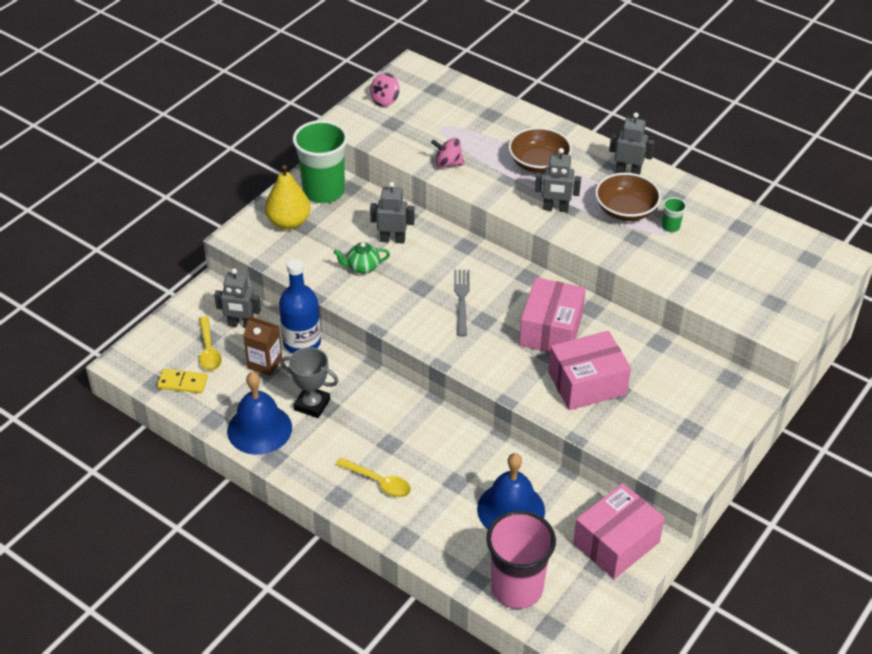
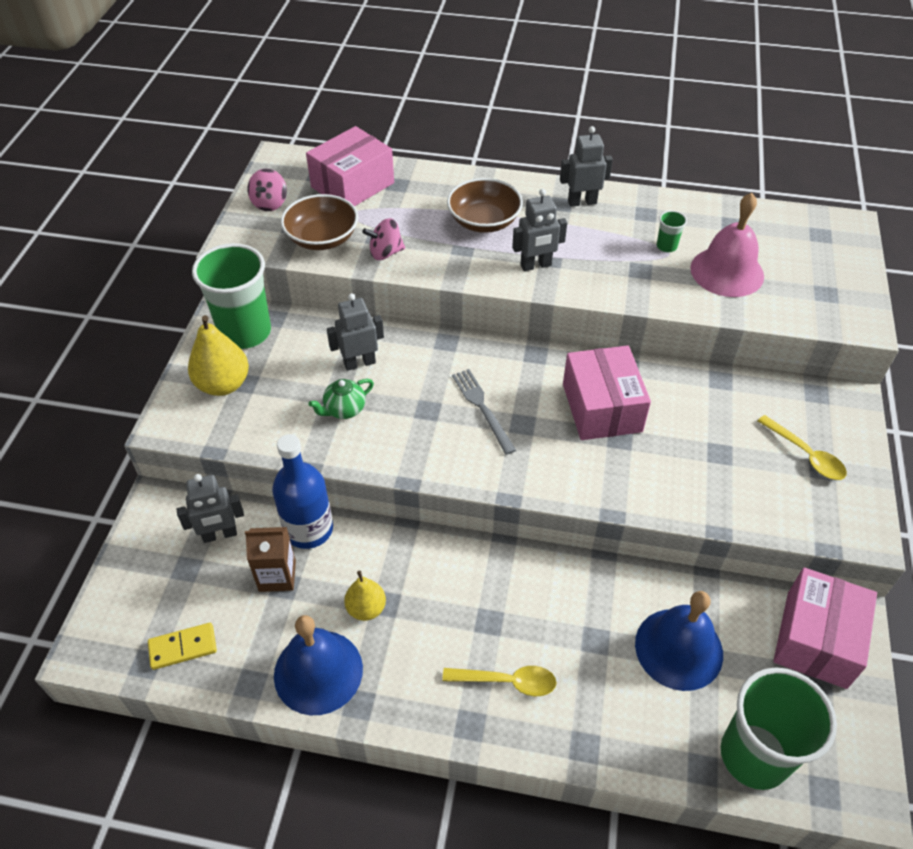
camera: 25 degrees left, 5 degrees up
yellow spoon [199,316,222,371] -> yellow spoon moved to [758,415,847,480]
grey trophy [281,347,339,418] -> yellow pear [344,571,386,621]
pink cup [486,511,556,609] -> green cup [721,667,837,790]
pink box [548,331,631,410] -> pink box moved to [306,126,394,206]
brown bowl [595,173,661,221] -> brown bowl moved to [281,194,358,250]
none -> pink bell [690,193,764,297]

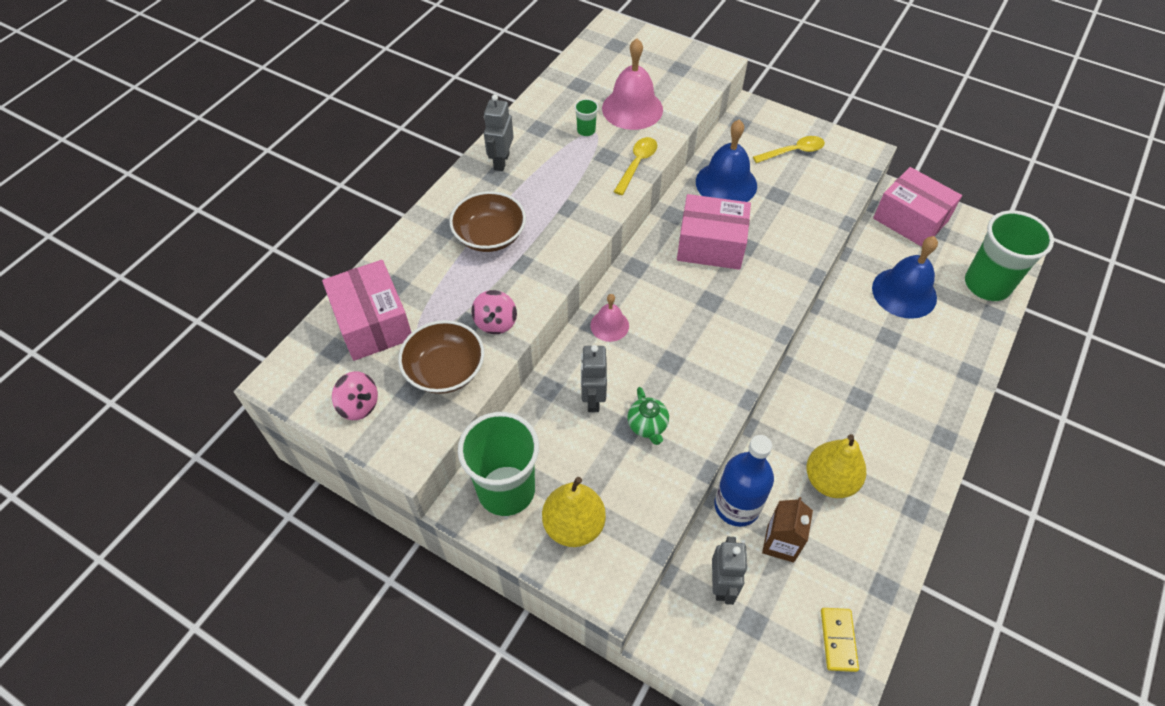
camera: 70 degrees left, 5 degrees up
blue bell [274,615,363,715] -> blue bell moved to [696,119,757,202]
yellow pear [344,571,386,621] -> yellow pear [806,434,866,498], size x1.60
yellow spoon [442,666,556,696] -> yellow spoon moved to [613,137,657,195]
grey fork [452,369,516,455] -> none
grey robot [512,189,567,271] -> none
none -> pink bell [590,294,629,342]

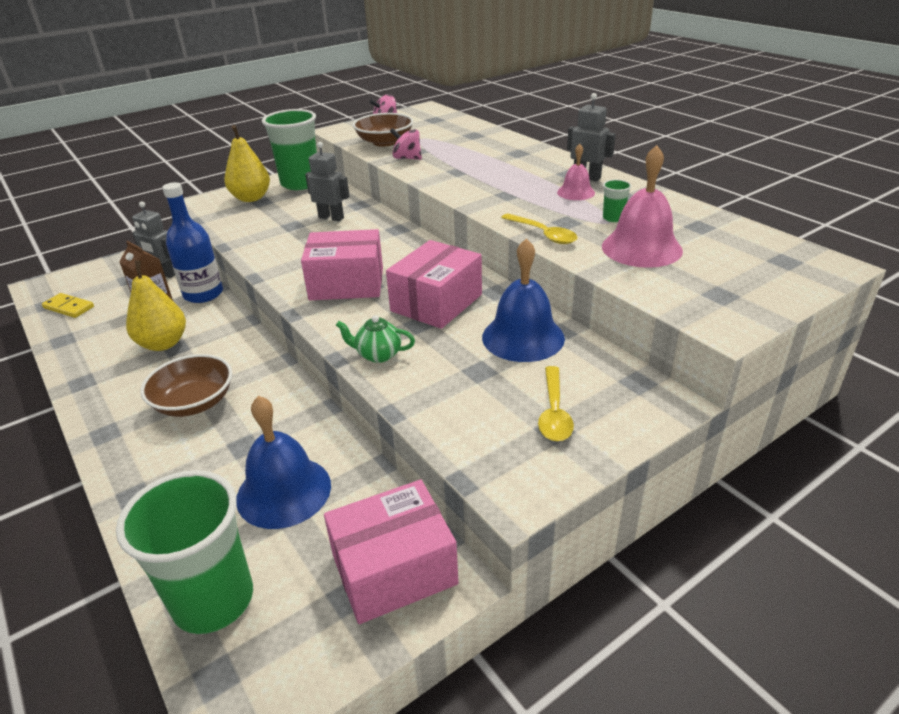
camera: 115 degrees right, 20 degrees down
pink box [322,260,412,361] -> pink box moved to [301,229,383,300]
brown bowl [449,191,526,252] -> brown bowl moved to [141,354,232,417]
pink bell [590,294,629,342] -> pink bell moved to [557,144,595,200]
green teapot [627,387,669,445] -> green teapot moved to [336,315,415,363]

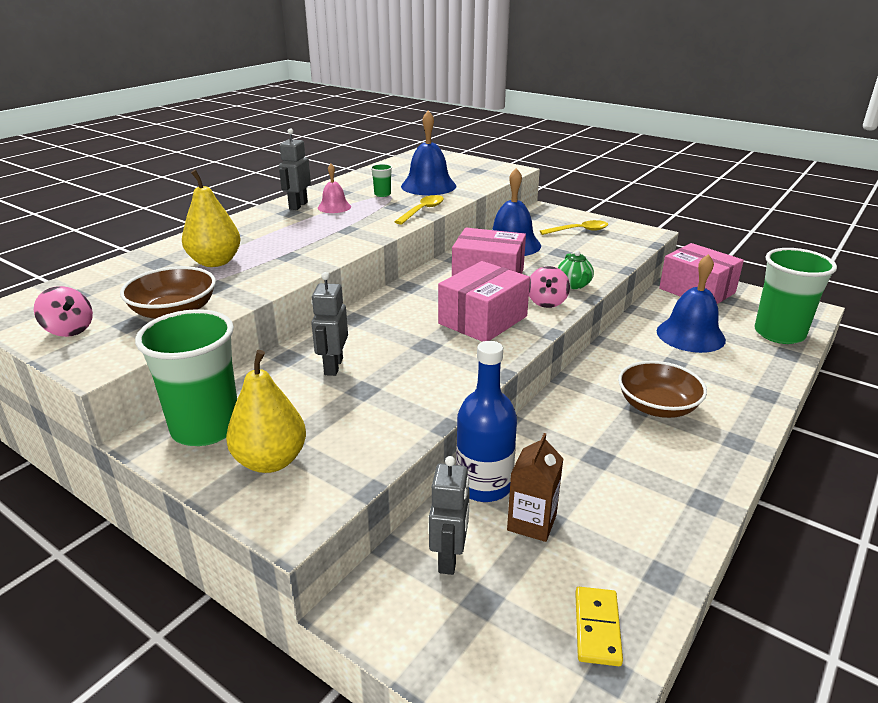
camera: 110 degrees left, 5 degrees down
yellow pear [126,260,186,351] -> yellow pear moved to [182,170,240,267]
pink box [301,229,383,300] -> pink box turned 60 degrees clockwise [438,261,530,342]
pink spinning top [390,128,422,160] -> pink spinning top moved to [529,266,570,308]
pink bell [602,145,683,268] -> blue bell [401,110,456,195]

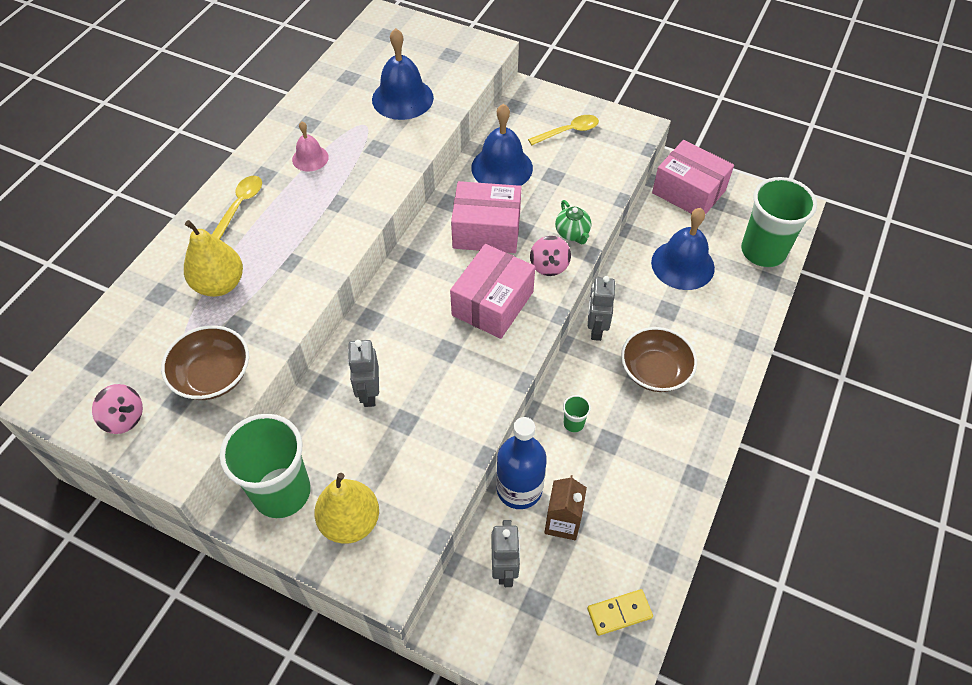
camera: 10 degrees left, 25 degrees up
grey robot [279,128,311,210] -> grey robot moved to [588,276,615,341]
green cup [371,164,393,197] -> green cup moved to [563,395,591,433]
yellow spoon [394,195,444,224] -> yellow spoon moved to [212,176,262,239]
yellow domino [575,587,623,666] -> yellow domino turned 75 degrees clockwise [587,589,653,636]

